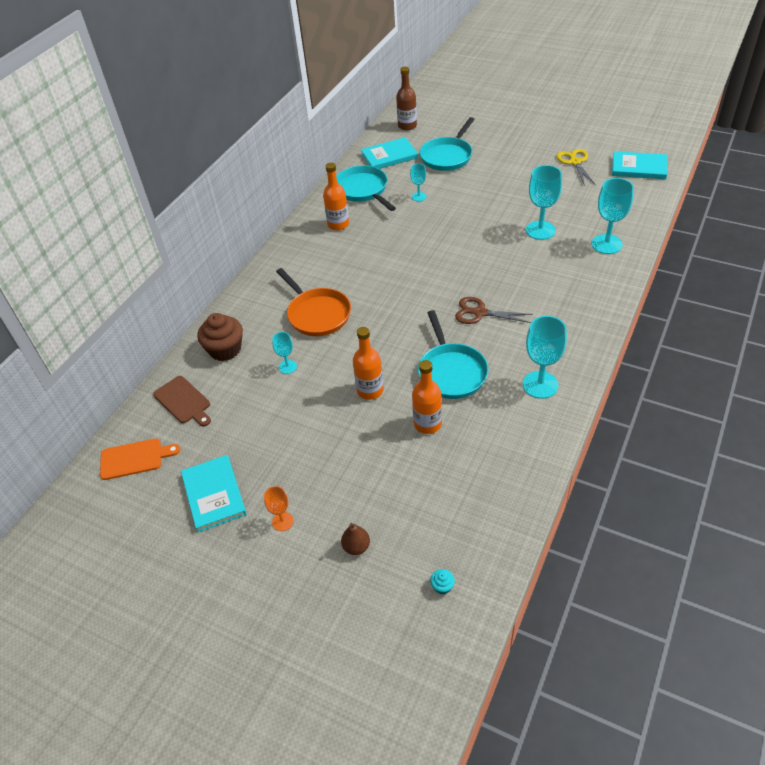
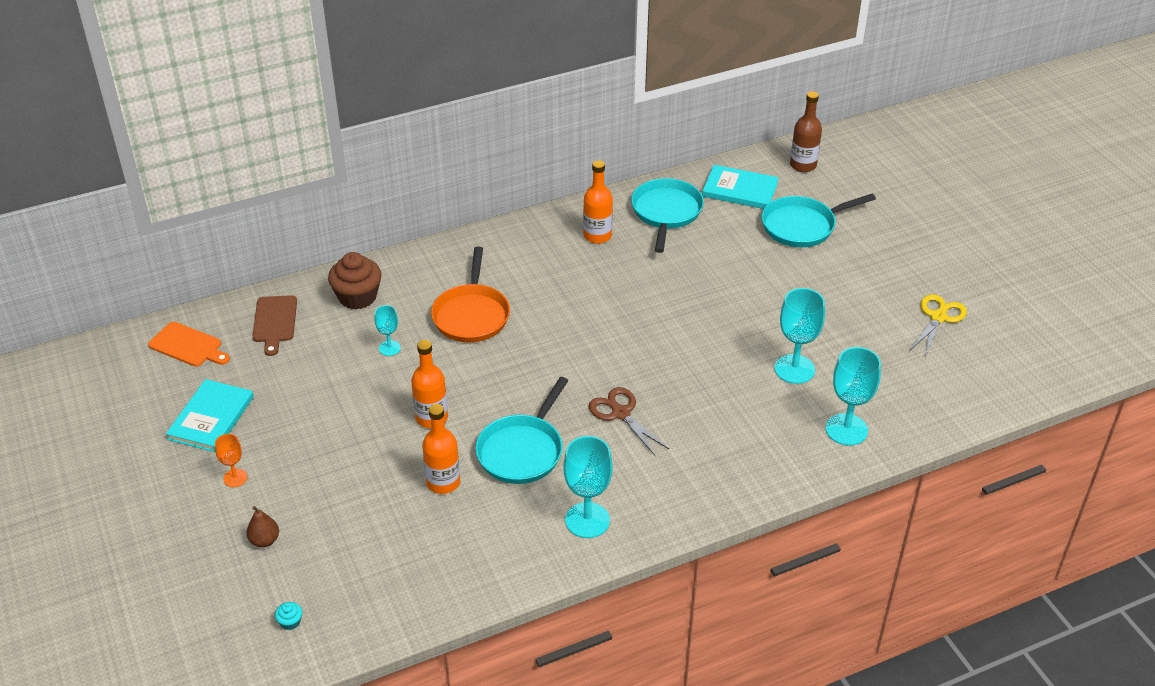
camera: 35 degrees right, 5 degrees down
turquoise goblet [410,164,427,201] -> none
turquoise book [612,151,667,179] -> none

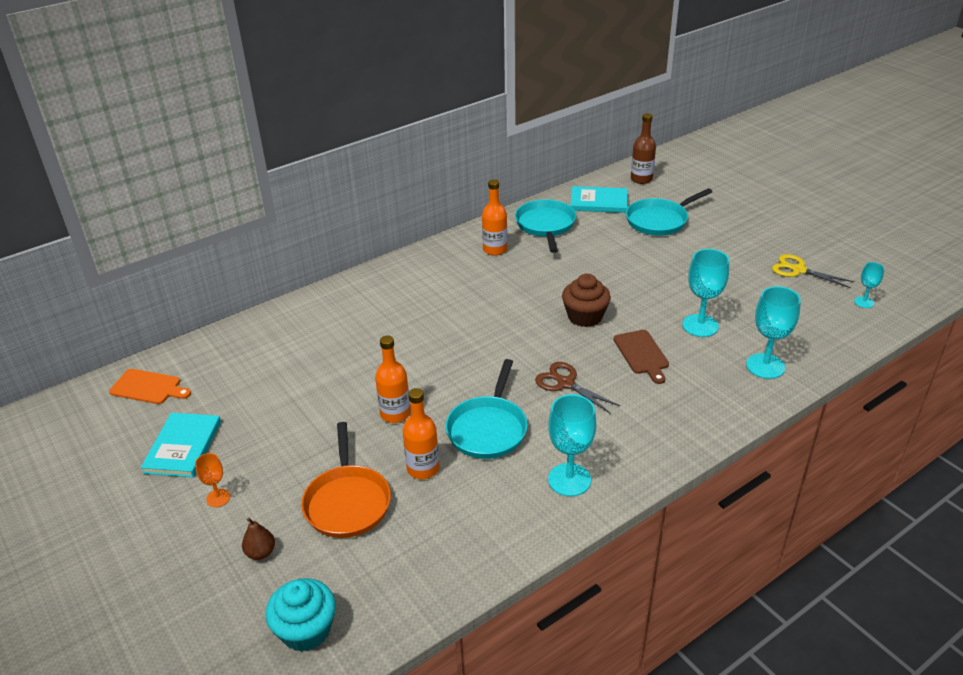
camera: 10 degrees left, 5 degrees down
brown cutting board [252,295,297,356] -> brown cutting board moved to [614,330,669,384]
turquoise cupcake [275,602,302,630] -> turquoise cupcake [265,578,336,652], size x2.41
brown cupcake [328,252,381,310] -> brown cupcake moved to [562,274,611,327]
turquoise goblet [375,305,401,356] -> turquoise goblet moved to [854,262,884,308]
orange pan [431,247,510,342] -> orange pan moved to [301,422,391,538]
yellow scissors [910,294,967,357] -> yellow scissors turned 75 degrees counterclockwise [772,254,855,288]

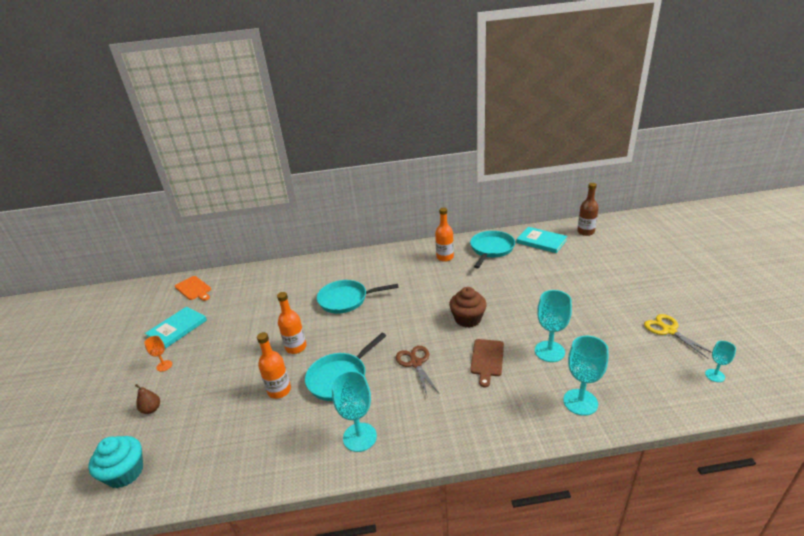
camera: 30 degrees right, 5 degrees down
orange pan [301,422,391,538] -> none
turquoise pan [626,188,712,236] -> turquoise pan moved to [317,280,398,314]

